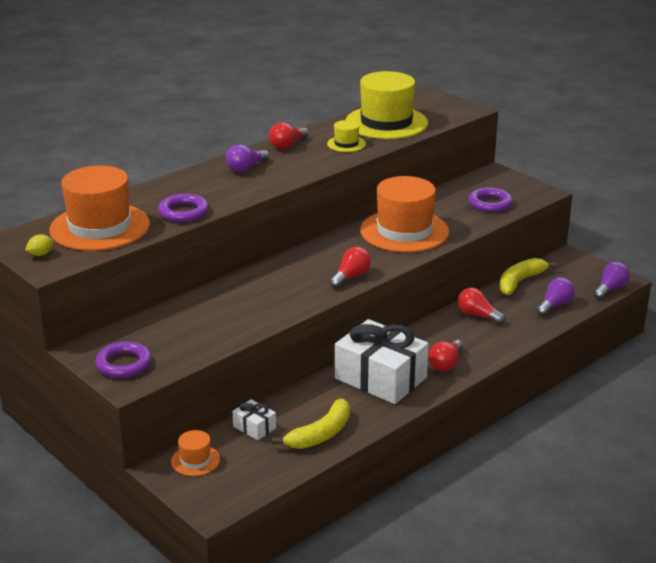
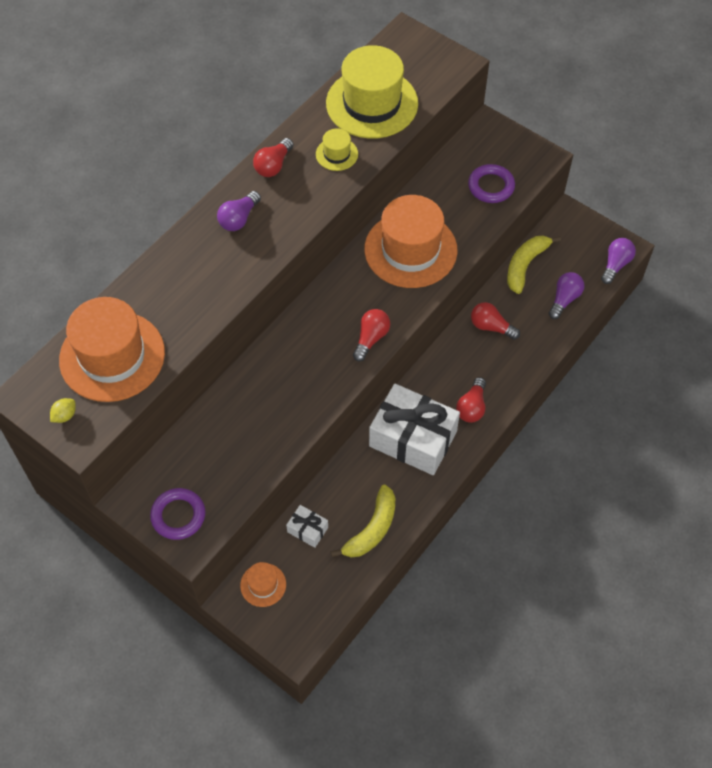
camera: 10 degrees left, 30 degrees up
purple ring [158,194,209,222] -> none

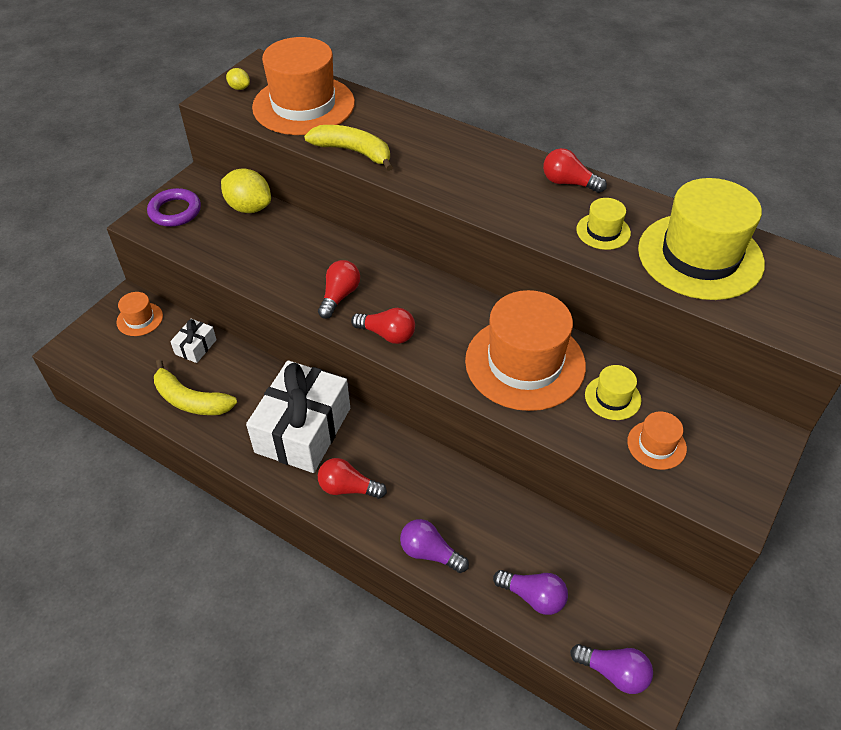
camera: 85 degrees right, 10 degrees down
purple light bulb [217,191,261,231] -> purple light bulb moved to [400,519,469,573]
purple ring [468,164,515,203] -> orange hat [627,411,687,470]
red light bulb [471,302,520,340] -> red light bulb moved to [318,260,360,319]
yellow banana [507,236,561,294] -> yellow banana moved to [304,125,393,171]
none -> yellow lemon [221,169,271,213]
none -> yellow hat [585,365,641,420]

